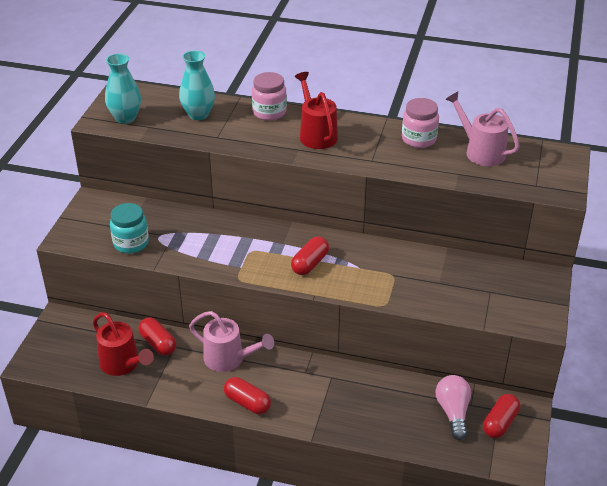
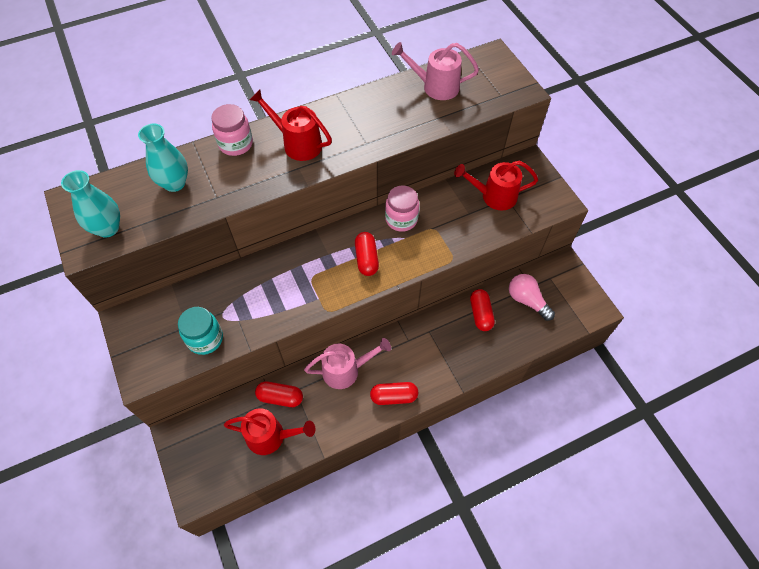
camera: 40 degrees left, 20 degrees up
pink jar [402,98,439,148] -> pink jar moved to [385,186,419,232]
red capsule [483,394,520,438] -> red capsule moved to [470,289,495,331]
none -> red watering can [454,161,538,211]

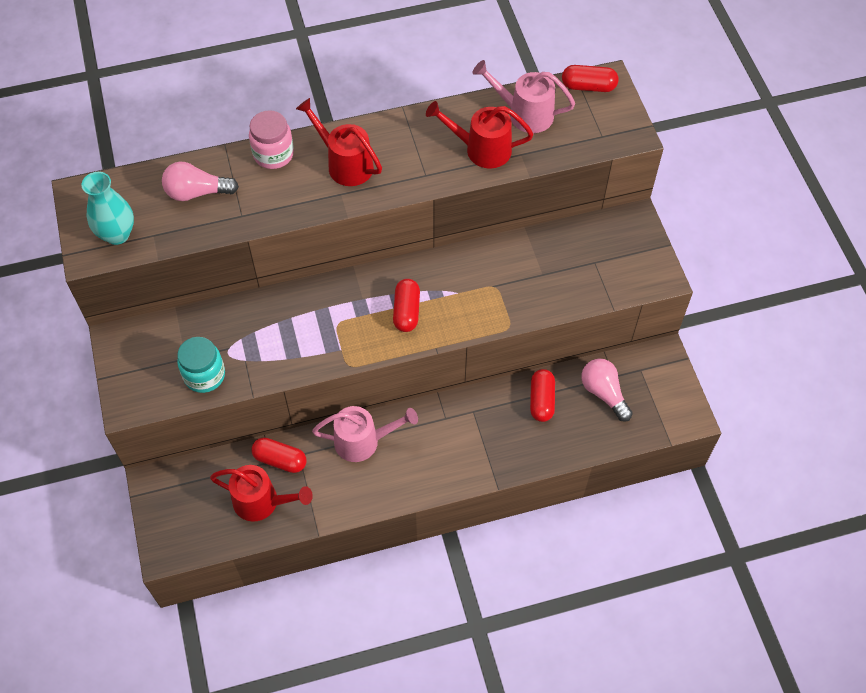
camera: 10 degrees right, 0 degrees up
turquoise vase [138,124,188,192] -> pink light bulb [162,162,239,201]
red capsule [370,382,418,405] -> red capsule moved to [562,65,618,92]
pink jar [385,186,419,232] -> none
red watering can [454,161,538,211] -> red watering can moved to [426,101,533,169]

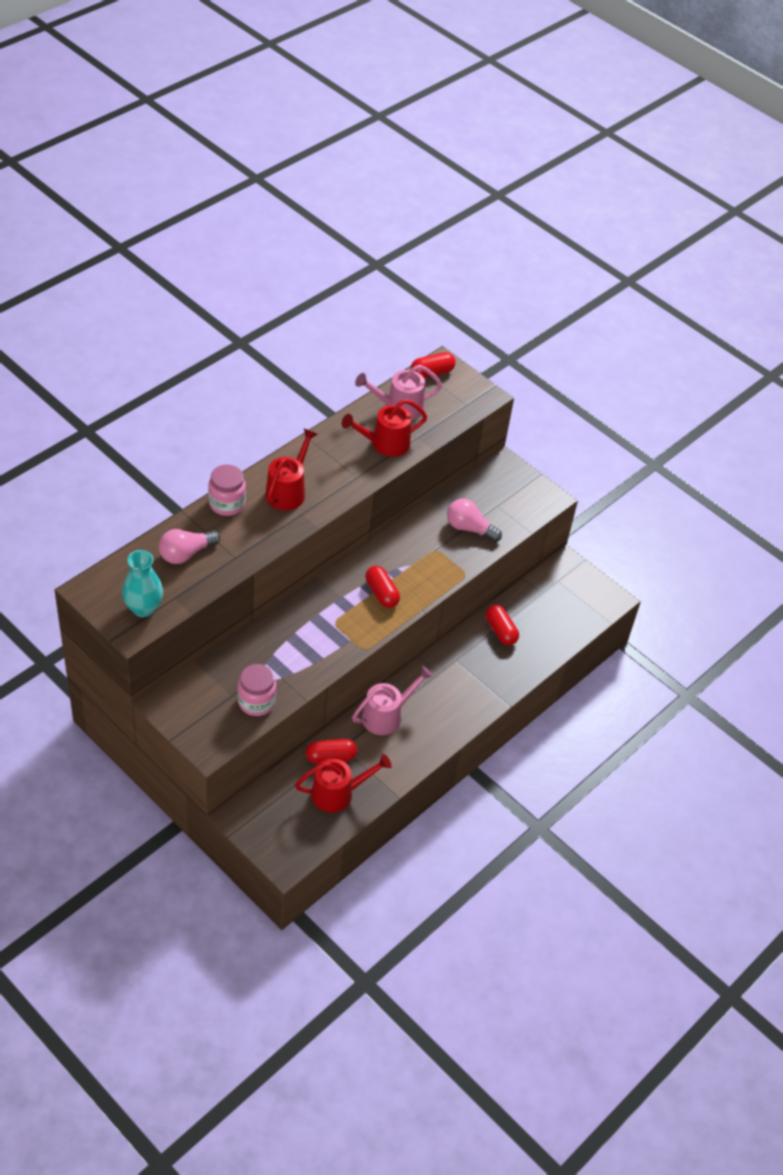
camera: 35 degrees left, 10 degrees down
turquoise jar [177,337,225,393] -> pink jar [237,664,276,716]
red watering can [296,98,382,186] -> red watering can turned 105 degrees clockwise [265,429,318,510]
pink light bulb [581,359,633,422] -> pink light bulb moved to [447,498,502,542]

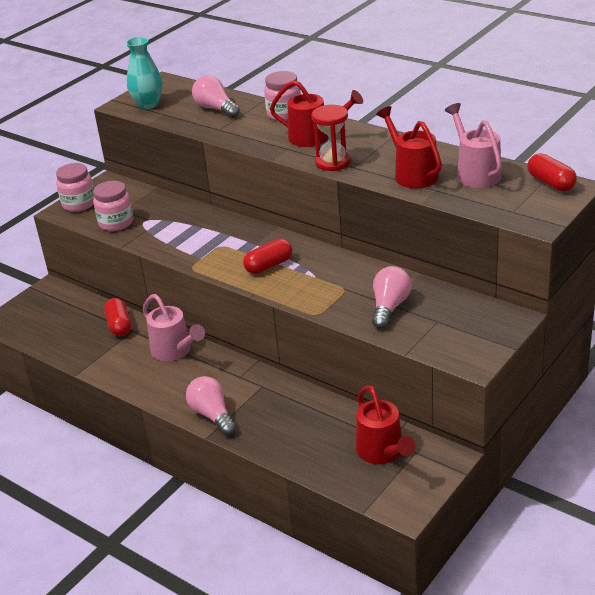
camera: 90 degrees right, 15 degrees down
red watering can [295,754,392,813] -> red watering can moved to [356,385,416,464]
red capsule [486,605,519,645] -> none
none -> pink jar [56,163,94,212]
none -> pink light bulb [186,376,236,435]
none -> red hourglass [311,105,351,171]

